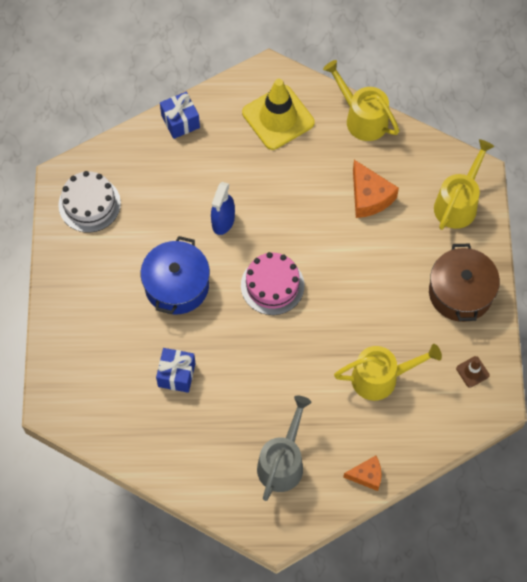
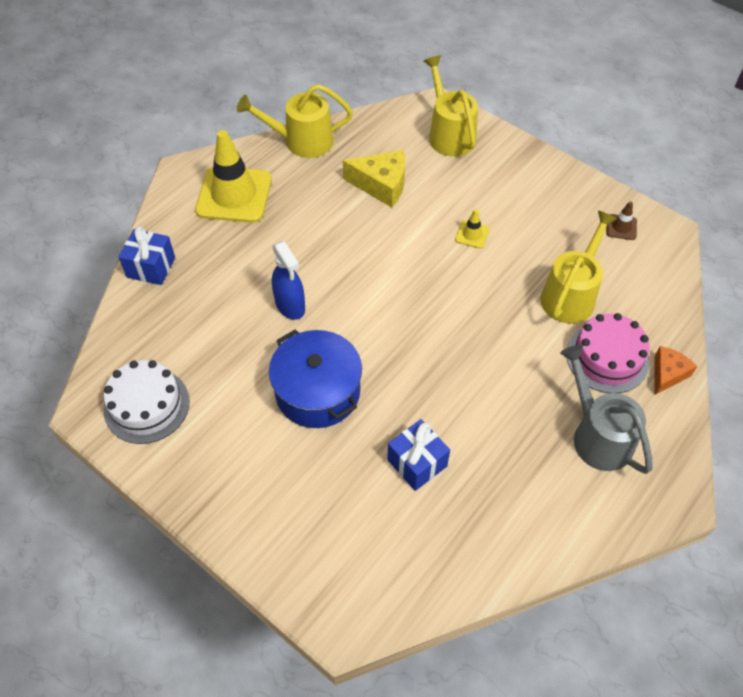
camera: 50 degrees left, 10 degrees down
pink cake [241,252,304,315] -> pink cake moved to [567,313,650,393]
orange cheese [353,160,399,218] -> yellow cheese [343,150,405,207]
brown pot [429,244,500,322] -> none
none -> yellow traffic cone [455,209,490,249]

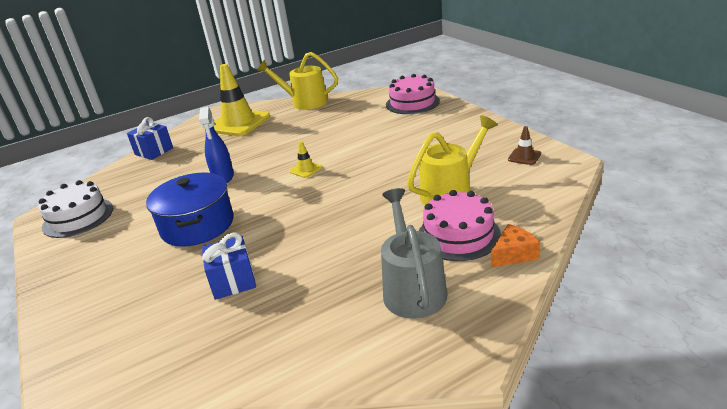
camera: 25 degrees right, 25 degrees down
yellow cheese [343,150,405,207] -> none
yellow watering can [424,55,478,157] -> pink cake [386,74,440,114]
yellow traffic cone [455,209,490,249] -> yellow traffic cone moved to [289,141,322,178]

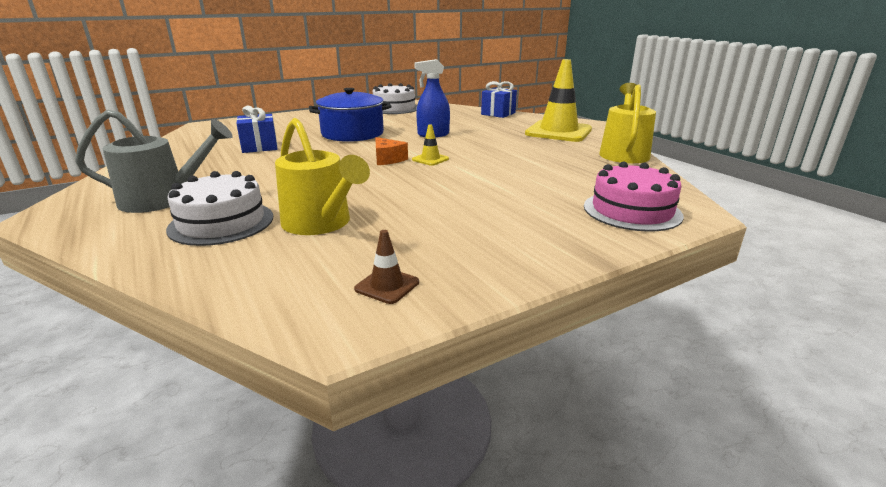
camera: 85 degrees right, 5 degrees down
pink cake [419,190,501,261] -> white cake [166,171,273,246]
orange cheese [491,224,540,267] -> orange cheese moved to [375,137,408,165]

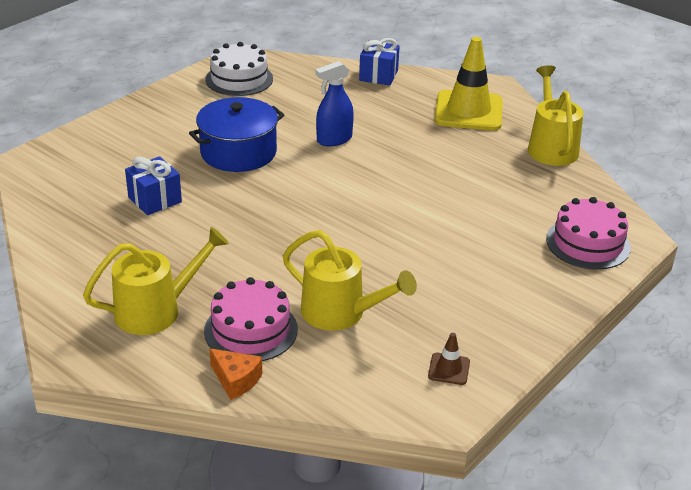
camera: 20 degrees left, 10 degrees up
grey watering can [75,109,233,213] -> yellow watering can [83,227,229,335]
white cake [166,171,273,246] -> pink cake [204,277,298,361]
orange cheese [375,137,408,165] -> orange cheese moved to [209,348,262,400]
yellow traffic cone [412,124,449,166] -> none

